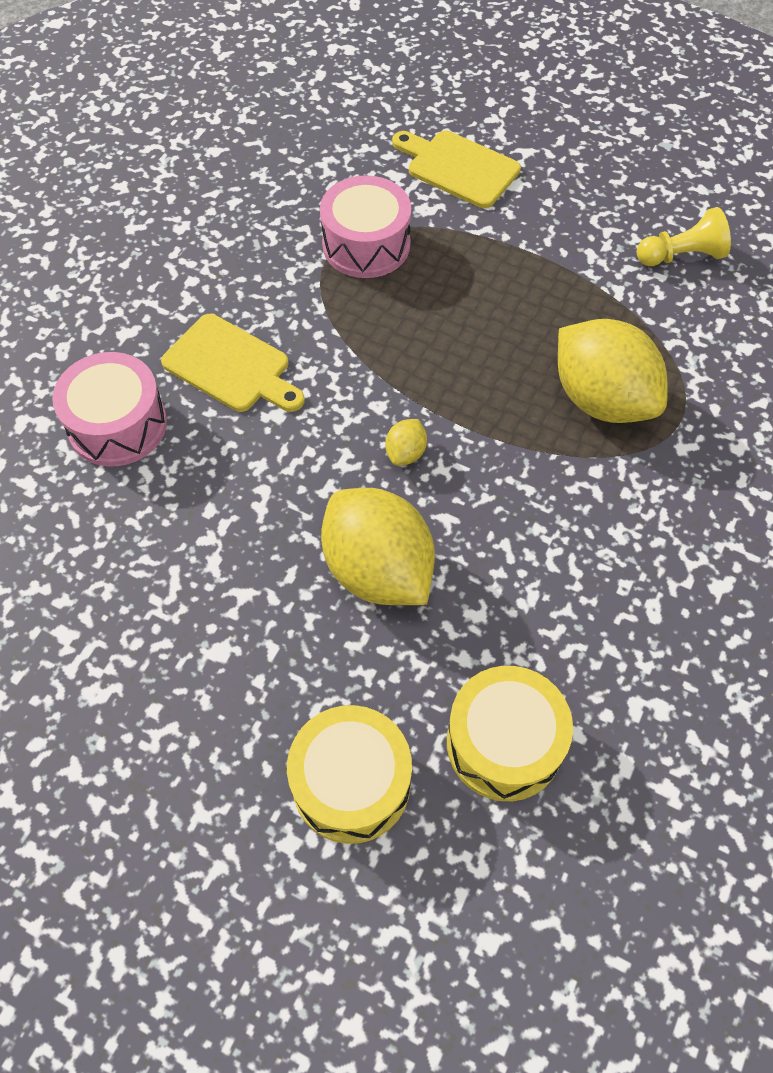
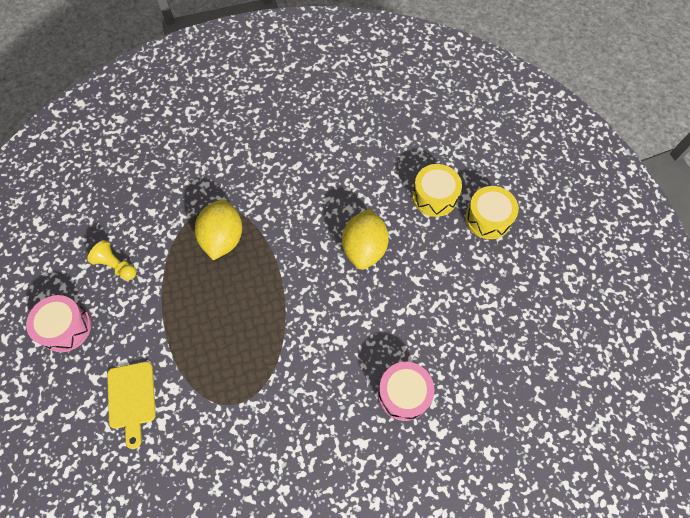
camera: 135 degrees left, 5 degrees up
yellow cutting board [161,314,305,412] -> none
pink drum [320,175,411,278] -> pink drum moved to [26,295,91,352]
yellow lemon [385,419,427,466] -> none
yellow drum [447,666,573,801] -> yellow drum moved to [465,186,519,239]

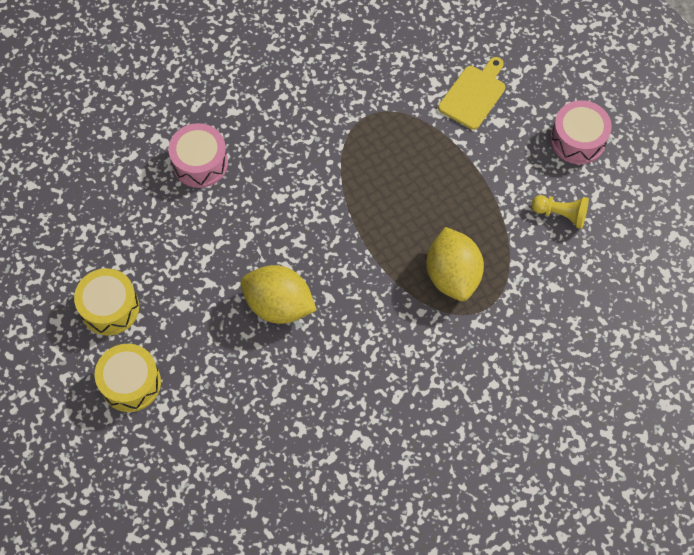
camera: 165 degrees right, 0 degrees up
yellow cutting board [107,362,156,449] -> yellow cutting board turned 60 degrees clockwise [438,57,505,130]
yellow lemon [342,209,389,270] -> yellow lemon turned 60 degrees counterclockwise [240,265,317,324]
yellow drum [412,164,462,217] -> yellow drum moved to [74,268,139,336]

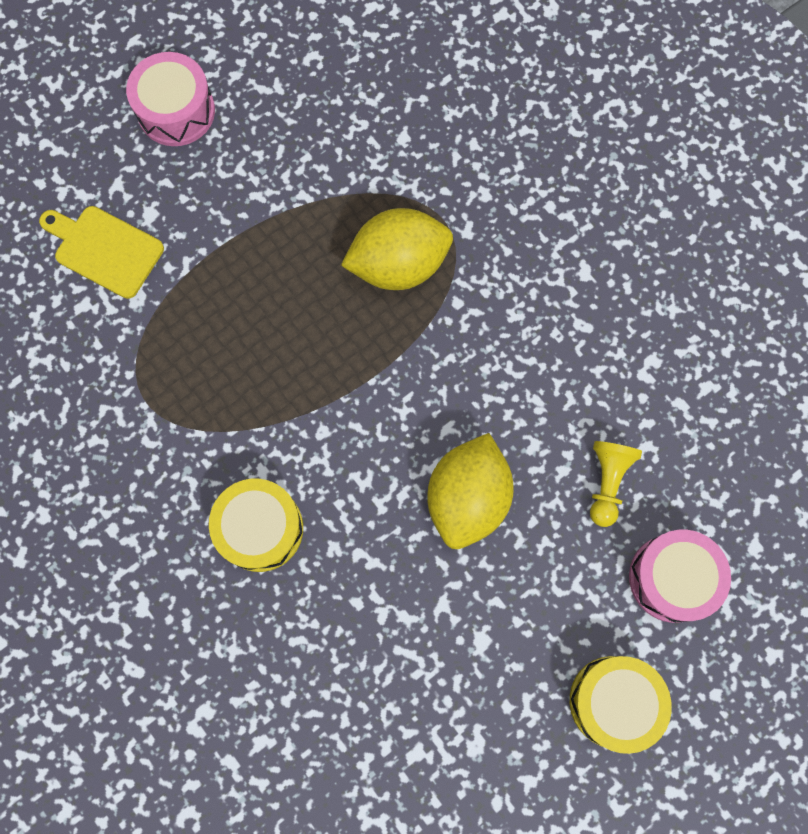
camera: 95 degrees left, 10 degrees up
yellow drum [74,268,139,336] -> yellow drum moved to [209,479,303,572]
pink drum [168,123,228,188] -> pink drum moved to [629,530,731,623]
yellow pawn [531,195,589,229] -> yellow pawn moved to [590,441,642,527]

